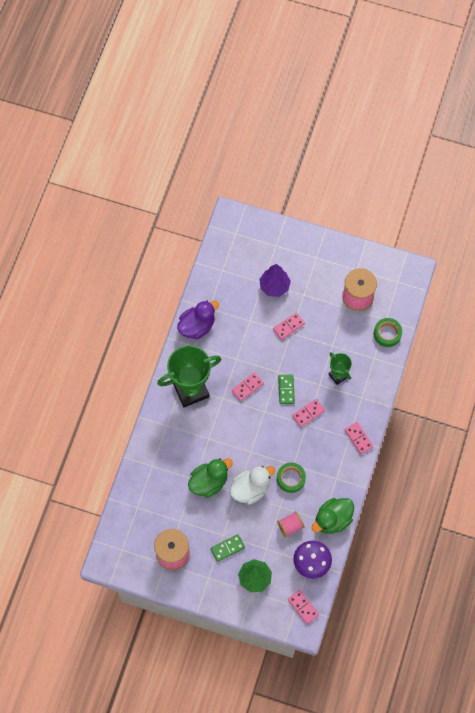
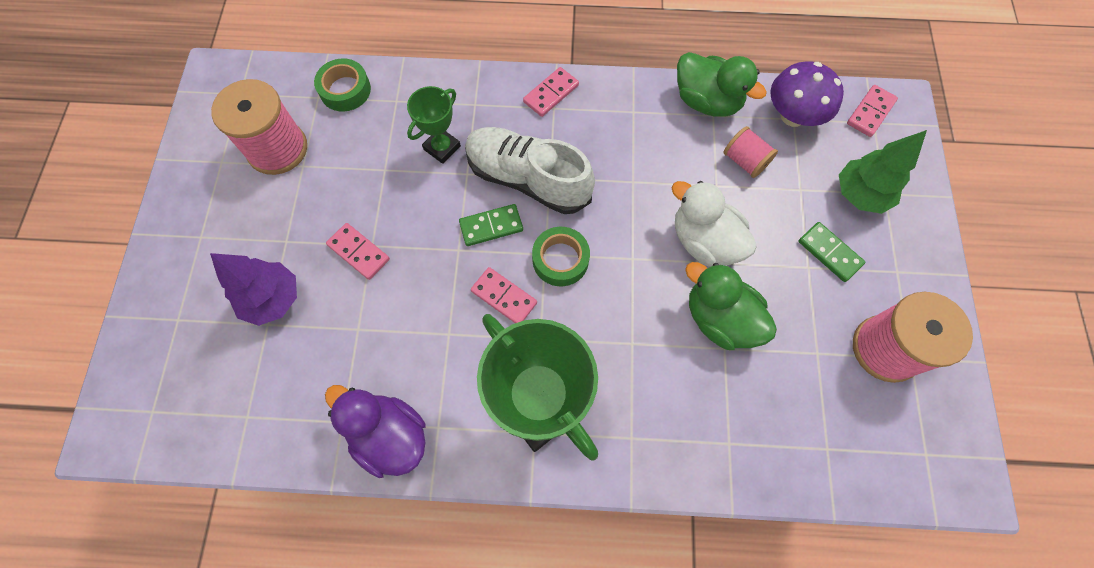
camera: 105 degrees left, 0 degrees up
green tape [277,462,306,493] -> green tape moved to [532,227,590,286]
pink domino [292,399,325,427] -> white shoe [465,127,595,214]

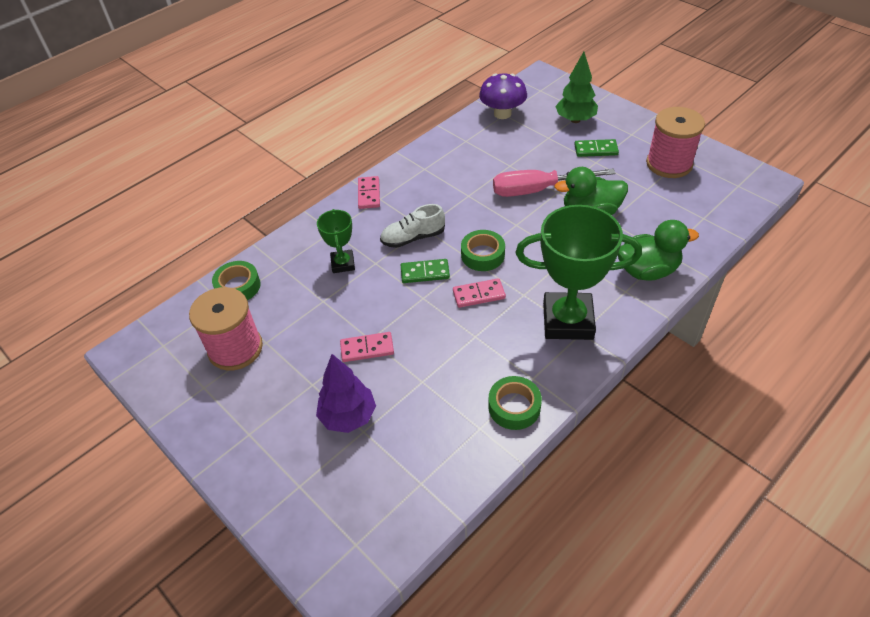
camera: 45 degrees left, 20 degrees down
purple duck [325,385,426,478] -> green tape [488,376,542,430]
green domino [459,204,523,246] -> green domino turned 60 degrees clockwise [401,259,450,283]
white shoe [465,127,595,214] -> white shoe [380,204,445,248], size x0.61
white duck [672,181,757,266] -> pink screwdriver [493,169,616,197]
green duck [677,52,767,117] -> green duck moved to [618,220,699,281]
pink spool [723,126,778,178] -> none
pink domino [847,85,898,137] -> none

